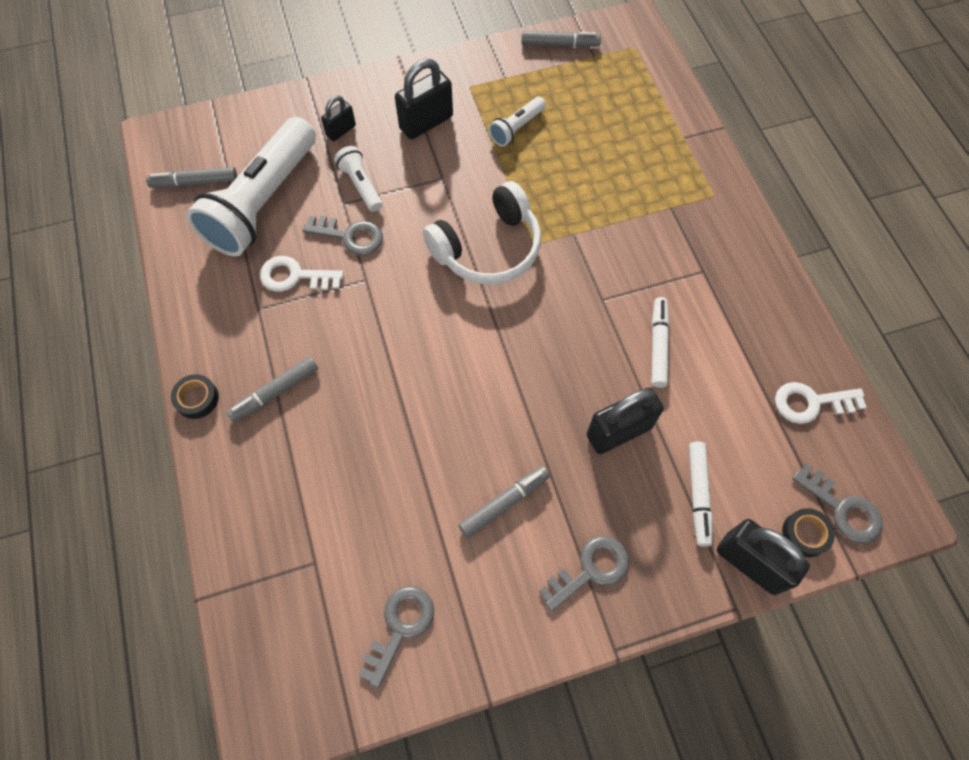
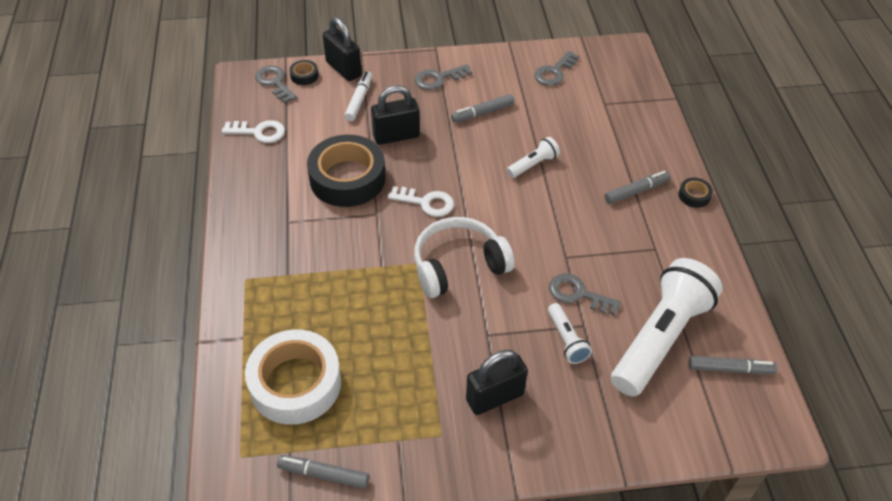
camera: 170 degrees left, 15 degrees down
white key [260,256,344,292] -> white key moved to [388,186,454,217]
black padlock [321,96,356,141] -> none
white flashlight [489,97,546,147] -> white flashlight moved to [507,137,560,178]
white marker [652,297,669,388] -> black tape [307,135,386,207]
none -> white tape [245,329,341,425]

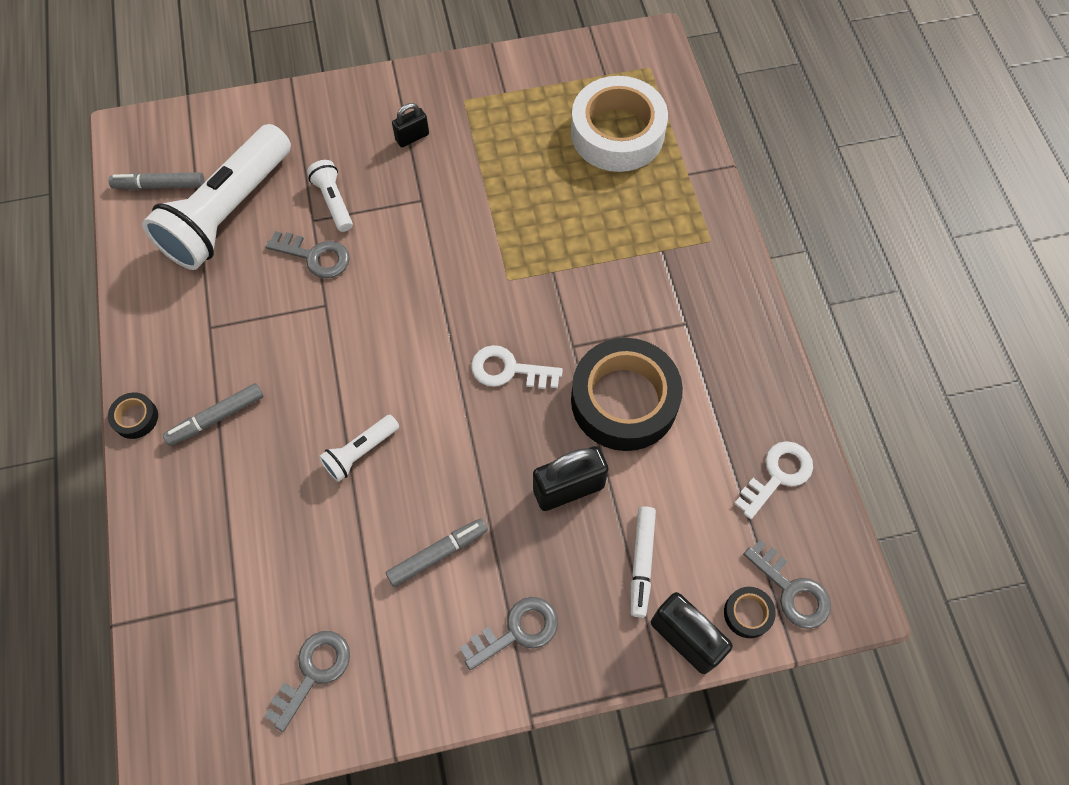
camera: 175 degrees right, 15 degrees up
white key [222,120,285,143] -> white key turned 135 degrees clockwise [734,441,813,519]
grey marker [277,455,369,489] -> none
white headphones [414,217,515,298] -> none
black padlock [466,350,528,415] -> black padlock [392,103,429,147], size x0.57

